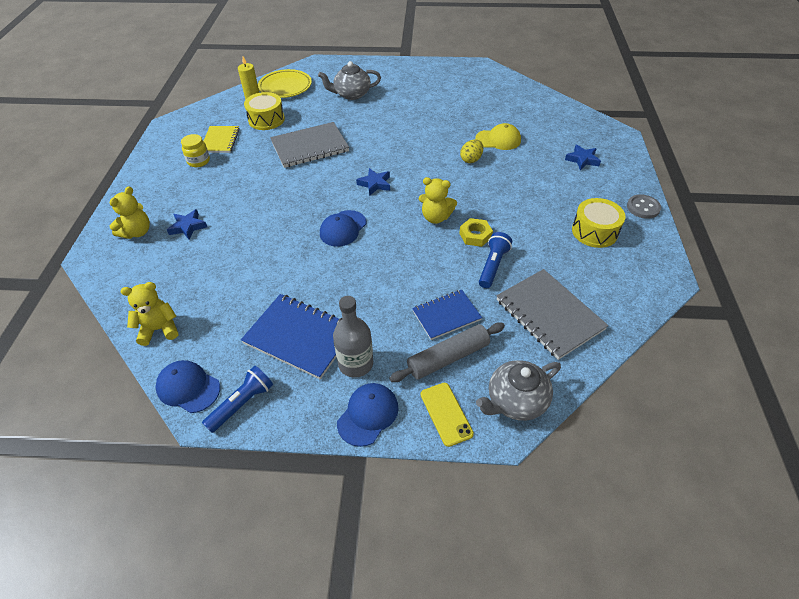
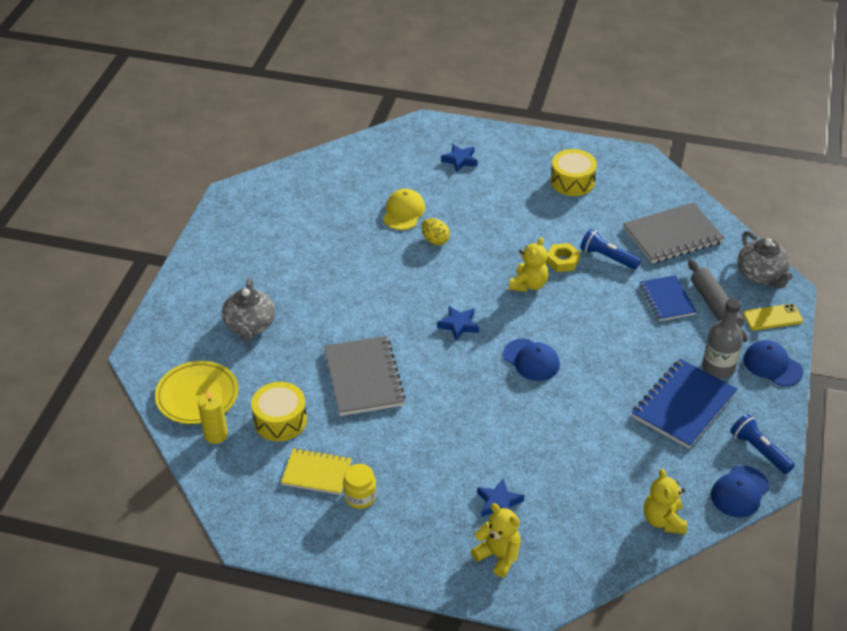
camera: 80 degrees left, 5 degrees down
grey button [627,194,661,219] -> none

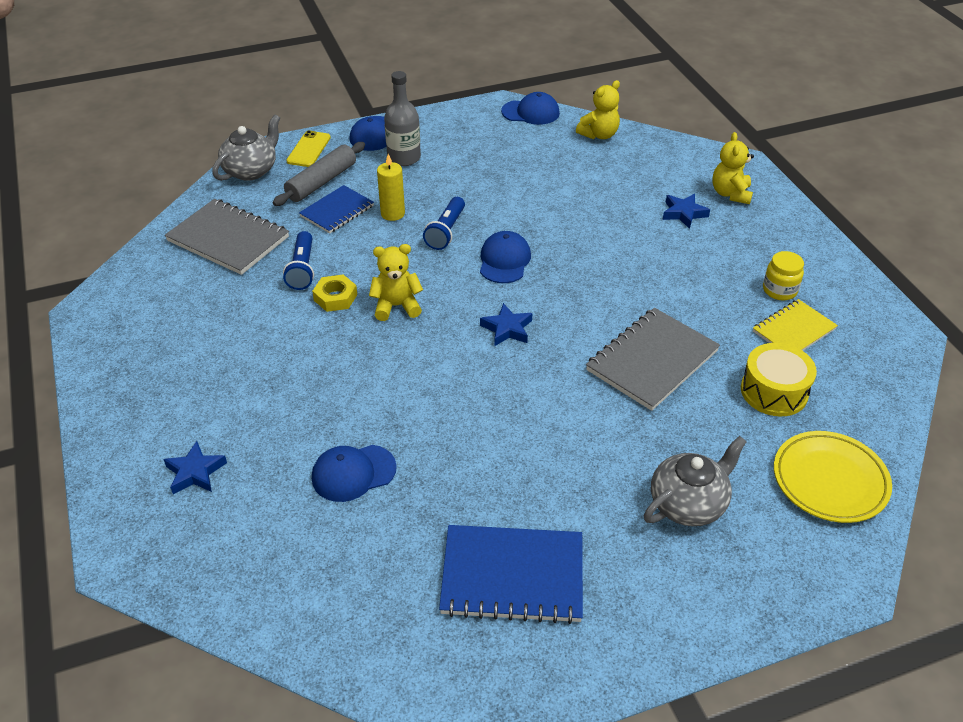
camera: 125 degrees left, 0 degrees up
yellow candle [198,390,228,444] -> yellow candle moved to [377,154,405,221]
yellow notebook [281,448,352,495] -> yellow notebook turned 75 degrees clockwise [753,299,838,351]
yellow cap [383,189,425,230] -> blue cap [312,445,397,502]
yellow egg [421,218,450,245] -> none
yellow drum [550,149,597,196] -> none
blue notebook [632,359,737,448] -> blue notebook moved to [439,525,583,624]
blue flashlight [730,414,795,474] -> blue flashlight moved to [423,197,465,250]
yellow phone [743,304,803,330] -> yellow phone turned 60 degrees clockwise [286,131,331,167]

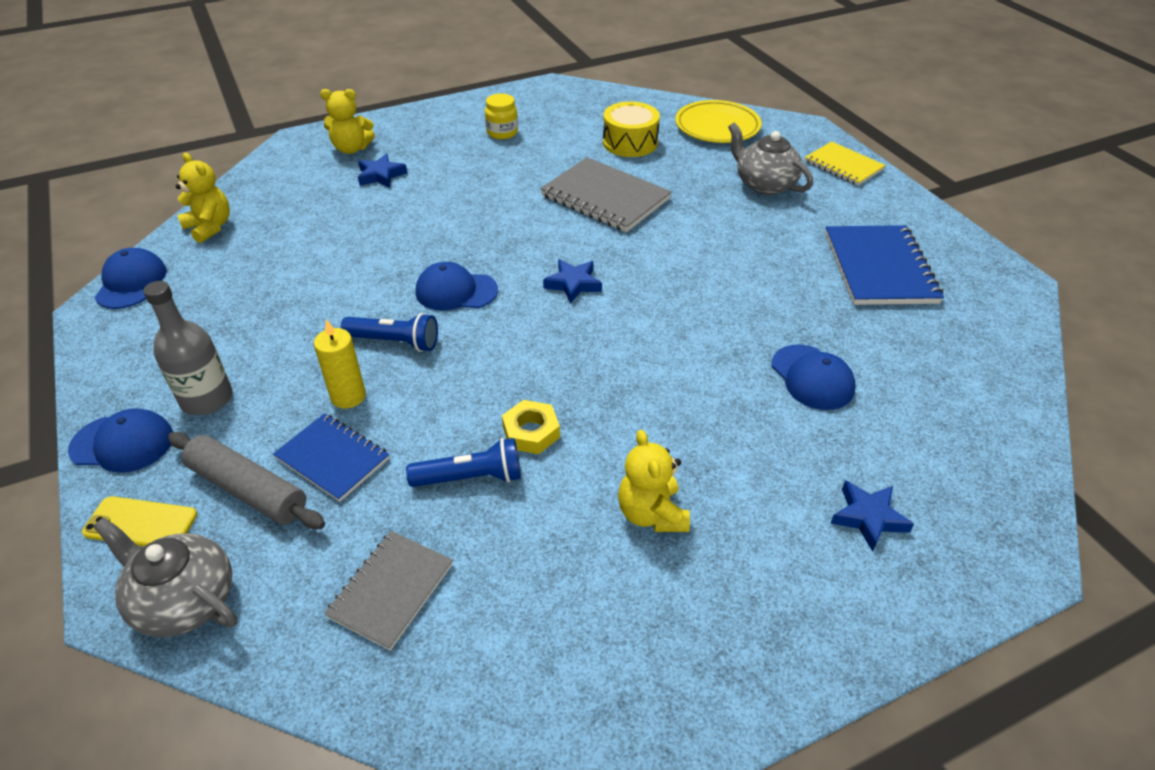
camera: 95 degrees left, 0 degrees up
grey notebook [165,199,289,275] -> grey notebook [324,531,453,650], size x0.63
yellow teddy bear [369,244,423,321] -> yellow teddy bear moved to [618,430,690,532]
yellow notebook [753,299,838,351] -> yellow notebook moved to [805,141,886,186]

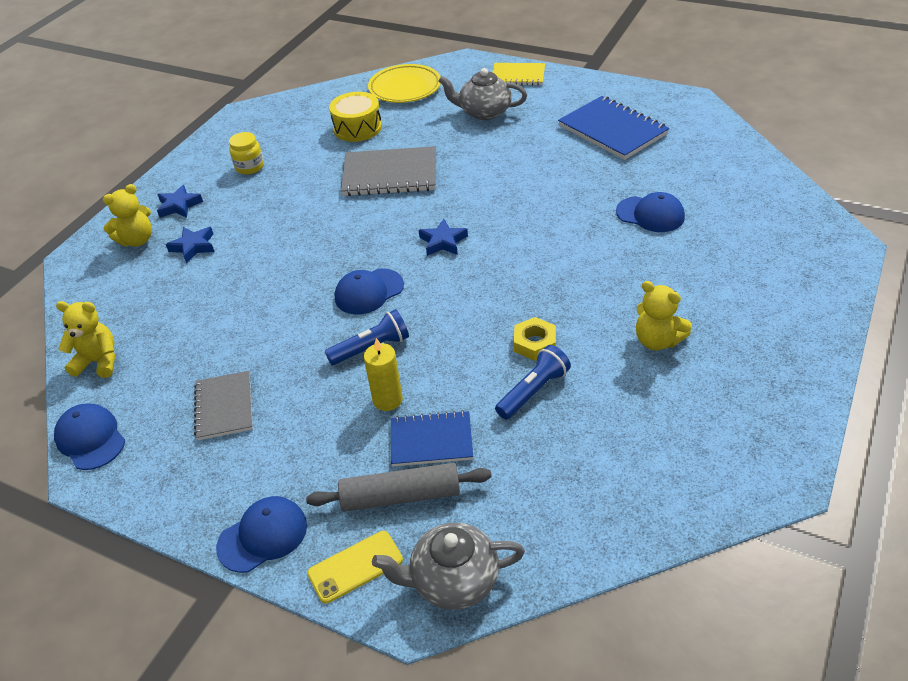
camera: 35 degrees left, 0 degrees up
grey bottle [143,281,232,415] -> none
grey notebook [324,531,453,650] -> grey notebook moved to [194,371,253,440]
blue star [830,480,914,552] -> blue star moved to [157,185,203,218]

